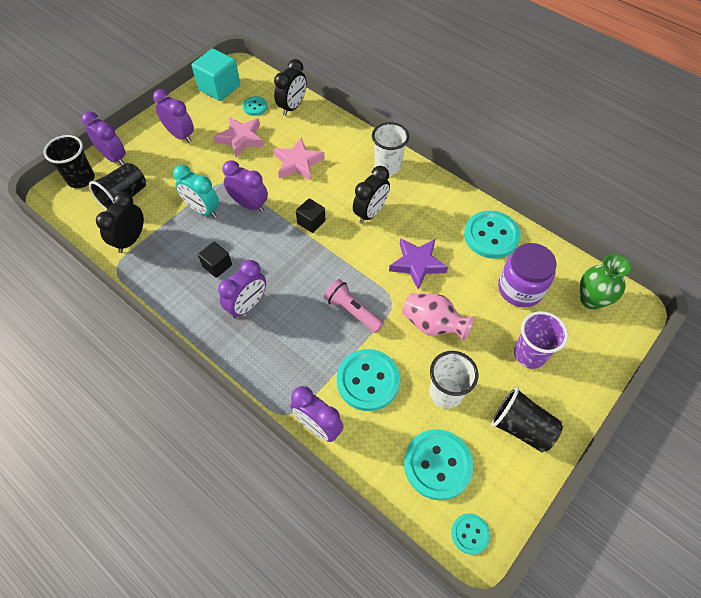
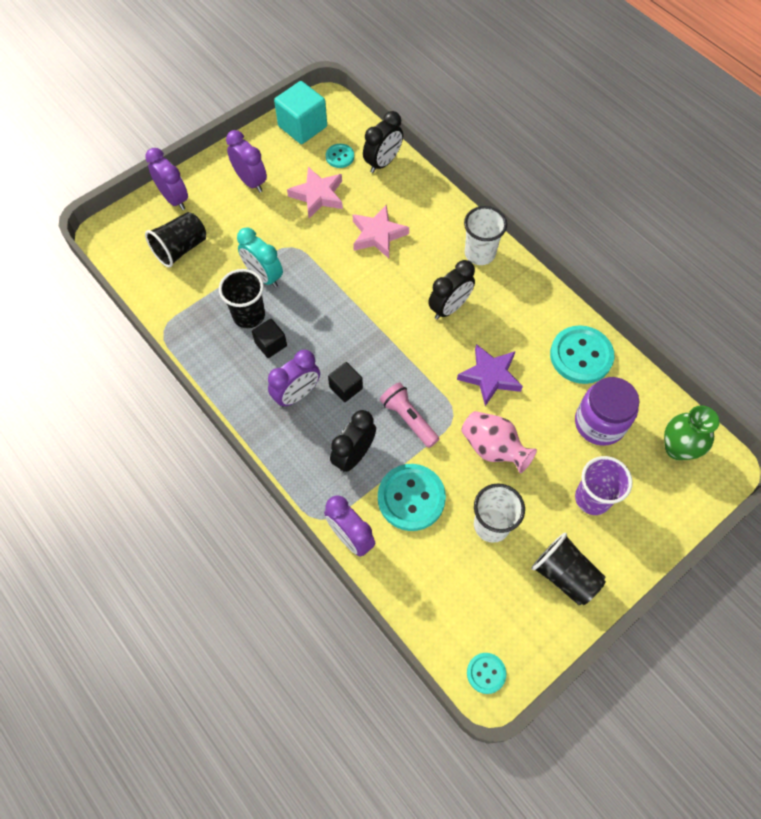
camera: 10 degrees right, 5 degrees up
black cup [44,135,95,188] -> black cup moved to [219,269,265,328]
black clock [96,192,144,253] -> black clock moved to [330,410,376,472]
purple clock [222,160,268,212] -> none
black cube [296,198,325,233] -> black cube moved to [328,362,363,402]
turquoise button [404,429,474,500] -> none

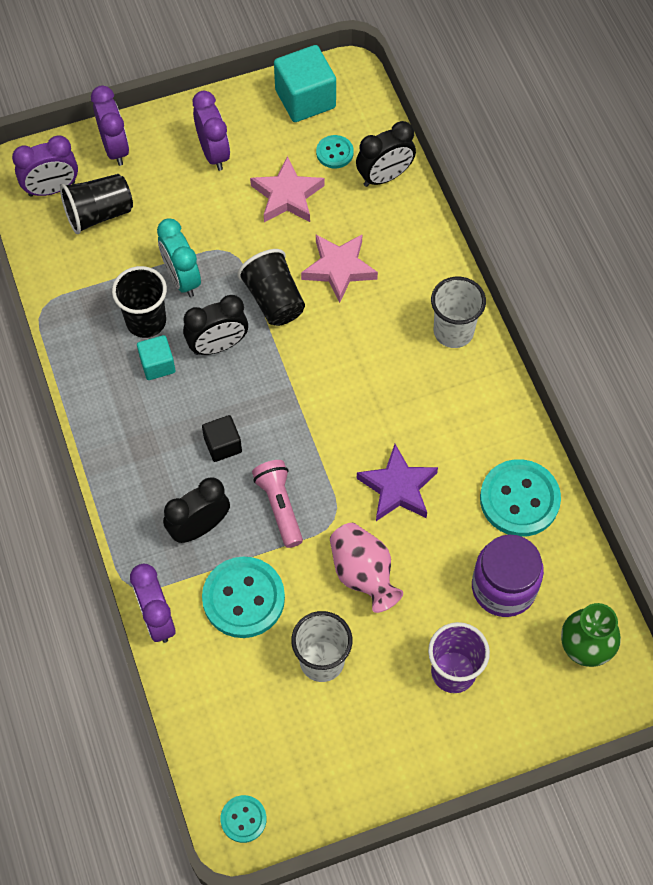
camera: 20 degrees right, 0 degrees up
black cube [252,319,287,358] -> turquoise cube [137,335,176,380]
purple clock [268,350,320,407] -> purple clock moved to [12,135,78,197]
black clock [428,260,475,320] -> black clock moved to [183,295,248,355]
black cup [531,532,606,605] -> black cup moved to [237,249,305,326]

